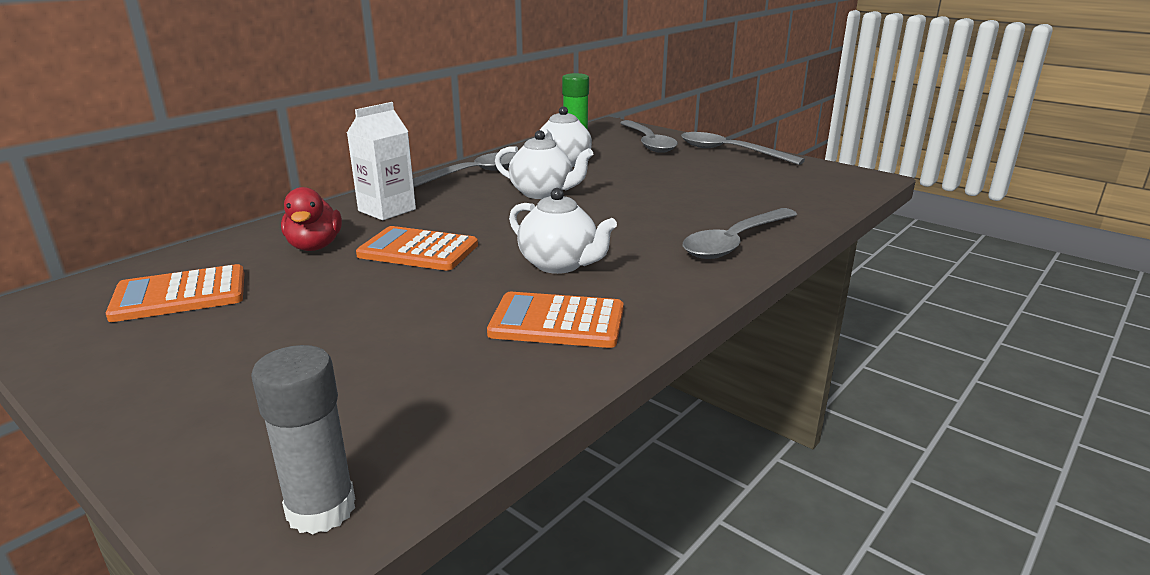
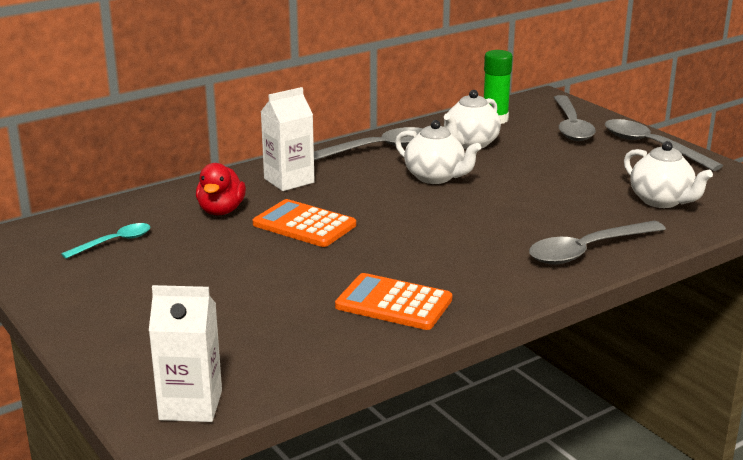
camera: 15 degrees right, 0 degrees up
orange calculator [106,264,244,322] -> turquoise spoon [61,223,150,259]
grey glue stick [251,345,355,535] -> white carton [149,285,222,422]
white teapot [509,188,617,274] -> white teapot moved to [624,141,713,208]

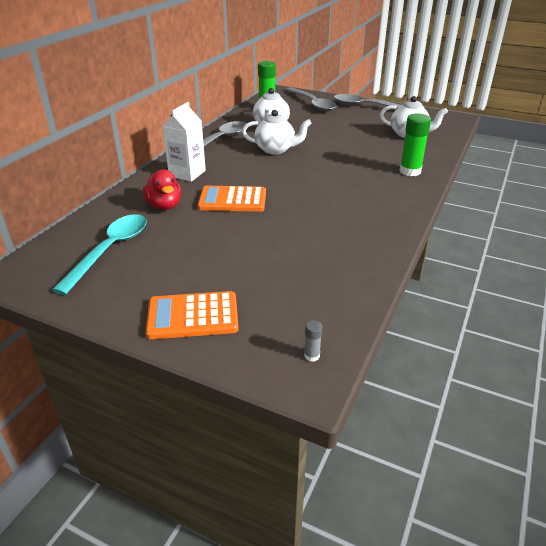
camera: 30 degrees left, 10 degrees up
turquoise spoon [61,223,150,259] -> turquoise spoon [52,214,147,295], size x1.74
white carton [149,285,222,422] -> grey glue stick [304,320,322,362]
orange calculator [335,273,452,330] -> orange calculator moved to [146,291,239,339]
grey spoon [529,221,666,265] -> green glue stick [399,113,431,176]

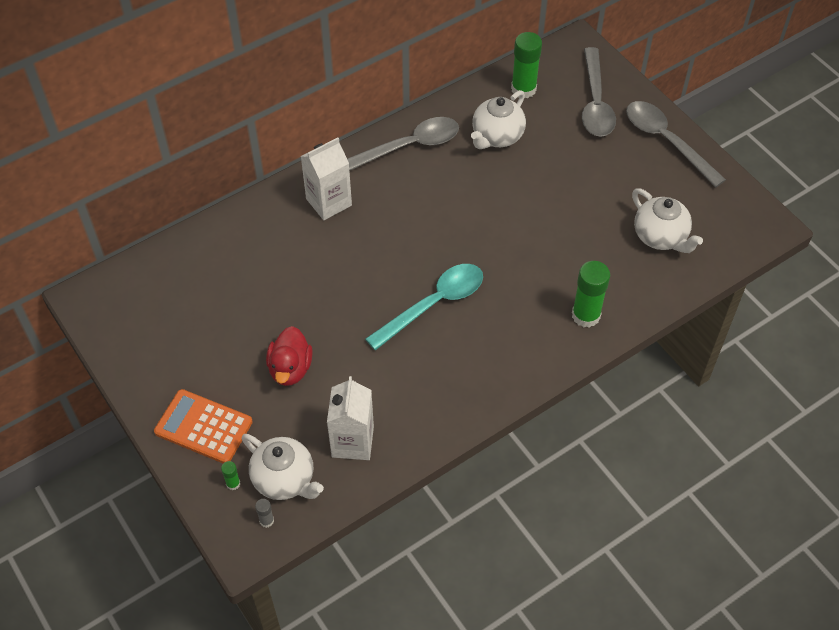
camera: 30 degrees right, 20 degrees up
turquoise spoon [52,214,147,295] -> turquoise spoon moved to [365,264,483,351]
red duck [143,169,181,210] -> red duck moved to [266,326,313,386]
orange calculator [197,186,266,212] -> none
white teapot [242,110,311,154] -> white teapot moved to [242,434,324,500]
none -> green glue stick [221,461,240,490]
none -> white carton [327,376,374,460]

